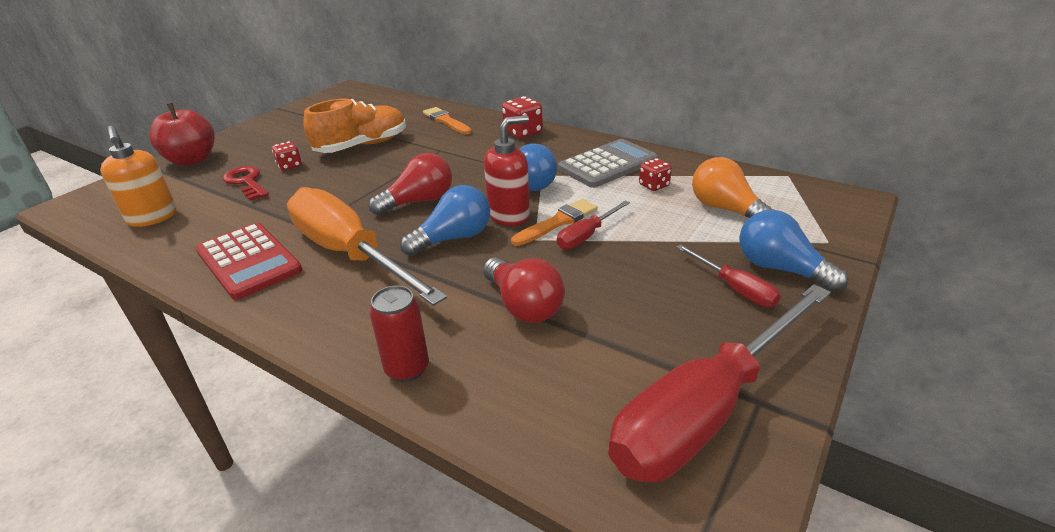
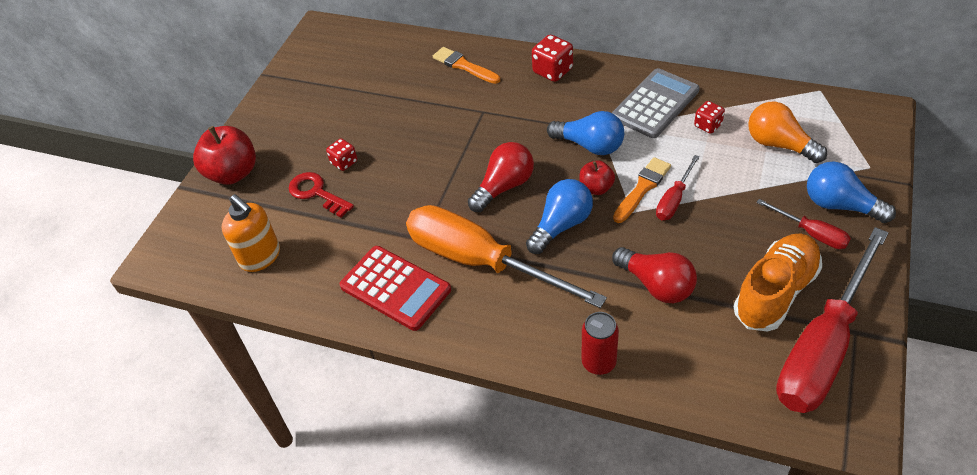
camera: 10 degrees left, 15 degrees up
orange shoe [303,99,406,153] -> orange shoe moved to [733,234,822,332]
red soap dispenser [484,115,530,226] -> red apple [579,160,615,195]

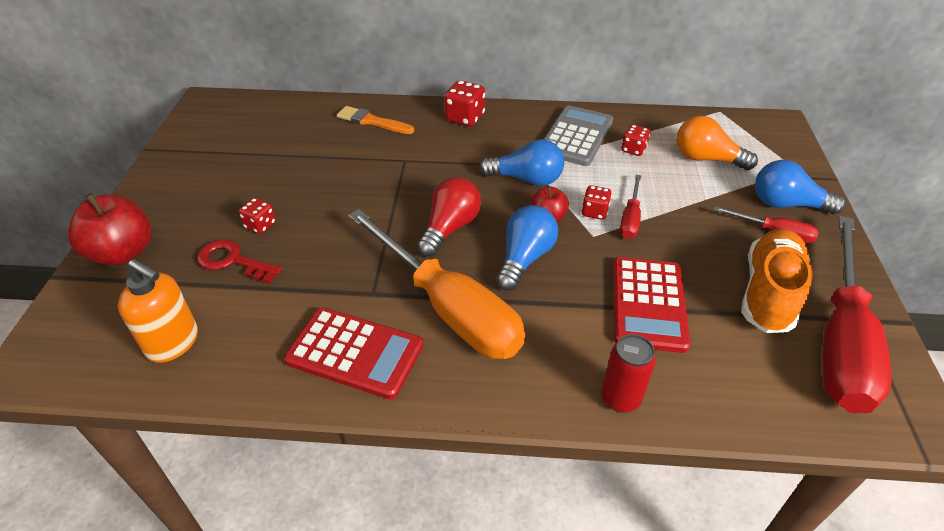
camera: 20 degrees left, 5 degrees down
orange screwdriver [406,205,607,308] -> orange screwdriver turned 150 degrees counterclockwise [348,209,525,359]
red light bulb [612,247,697,303] -> red calculator [613,257,690,353]
orange brush [613,157,671,223] -> red dice [582,185,612,220]

